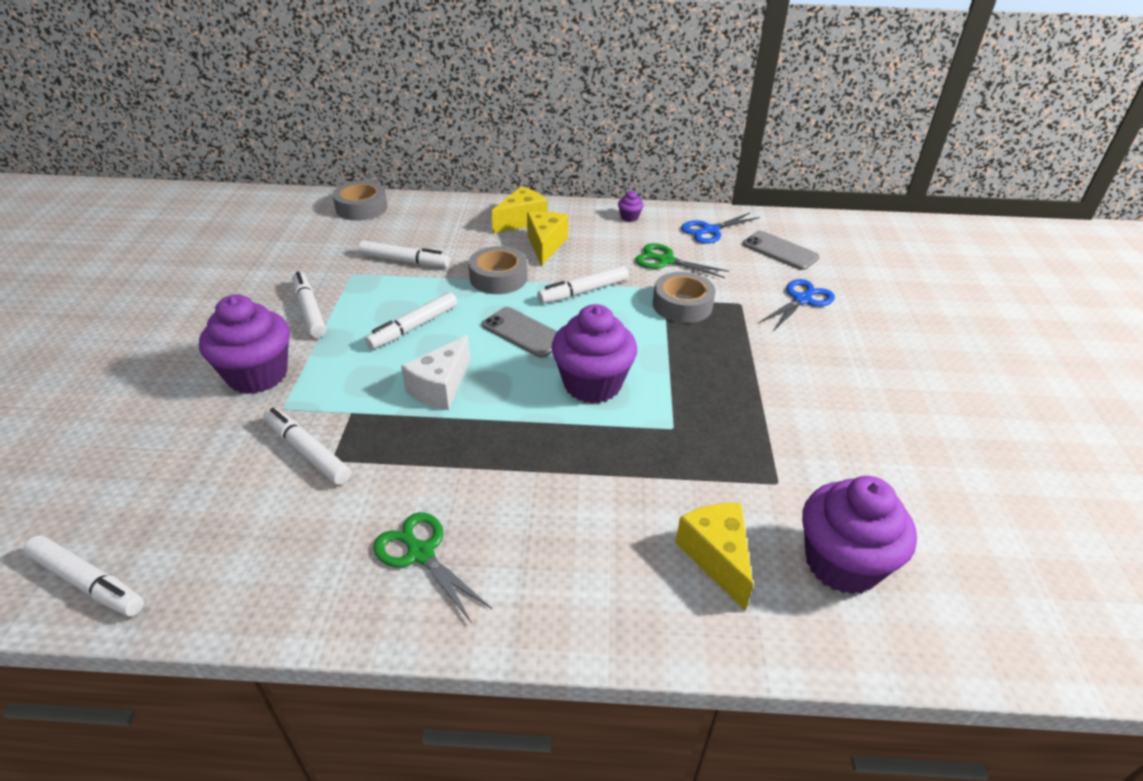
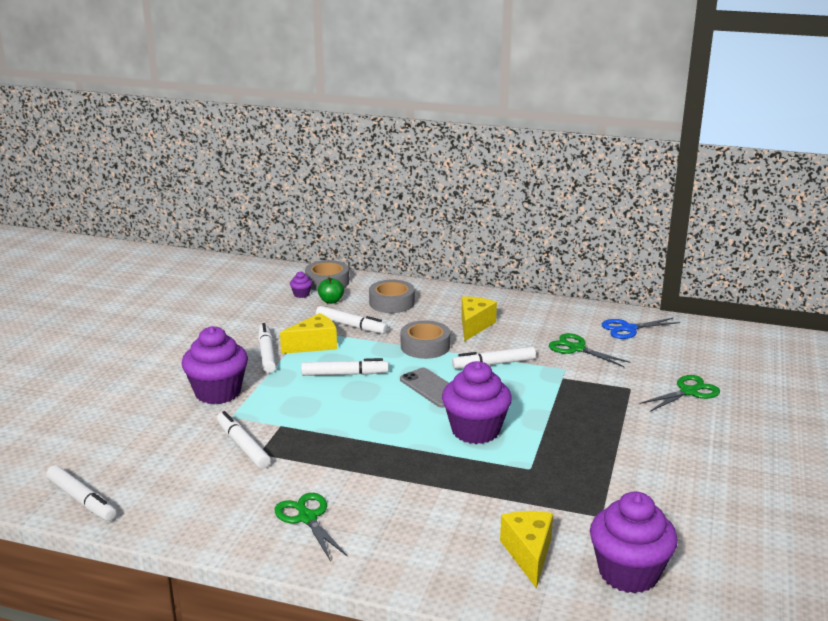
camera: 15 degrees right, 15 degrees down
white marker [365,292,457,349] -> white marker turned 150 degrees counterclockwise [301,358,389,376]
white cheese [401,335,470,410] -> none
yellow cheese [492,186,547,234] -> yellow cheese moved to [280,313,337,354]
purple cupcake [618,191,643,222] -> purple cupcake moved to [290,271,312,298]
grey tape [653,272,716,323] -> grey tape moved to [369,280,415,313]
grey phone [743,231,820,270] -> none
blue scissors [759,279,835,330] -> green scissors [639,375,720,411]
none -> green apple [318,277,344,304]

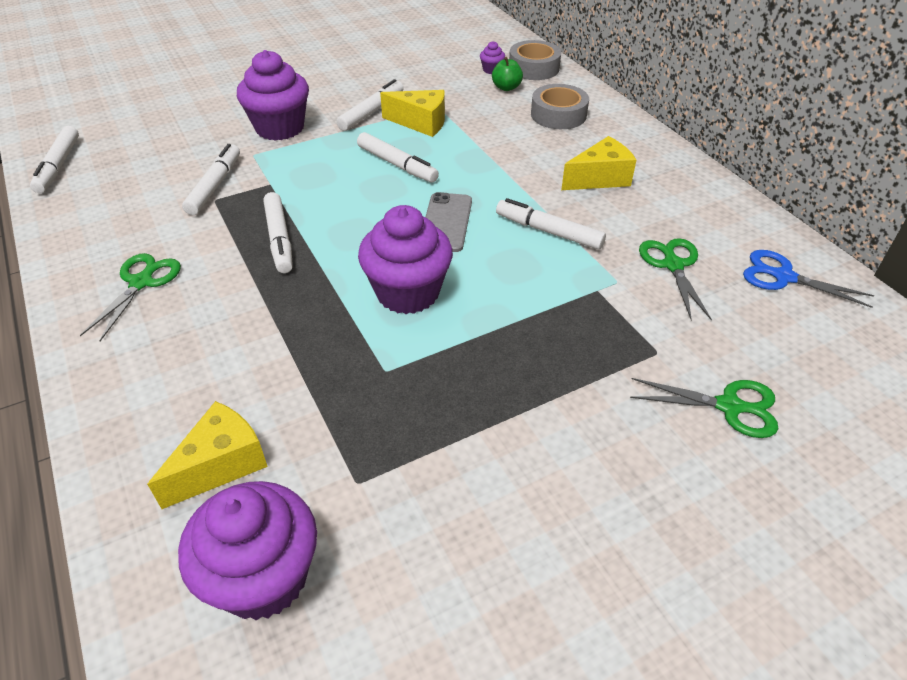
camera: 45 degrees right, 20 degrees up
white marker [316,306,388,334] -> white marker moved to [263,192,293,273]
grey tape [401,320,450,359] -> none

